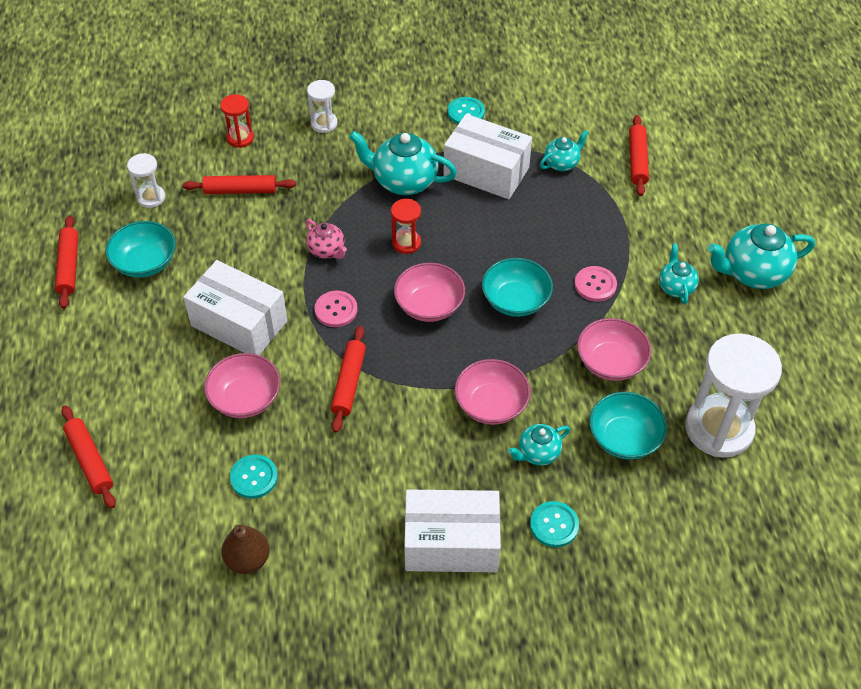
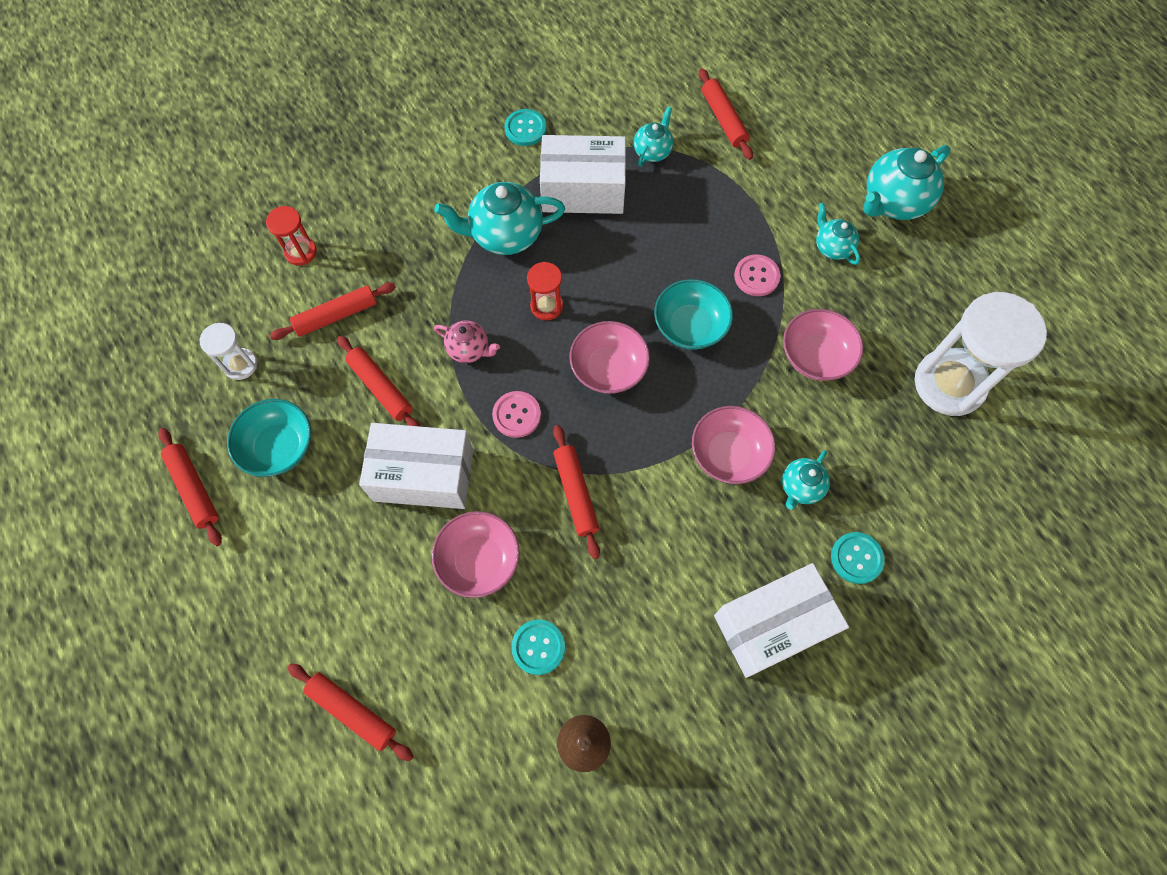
camera: 25 degrees left, 15 degrees up
white hourglass [307,80,338,133] -> none
turquoise bowl [589,392,667,460] -> none
none -> red rolling pin [337,336,421,427]

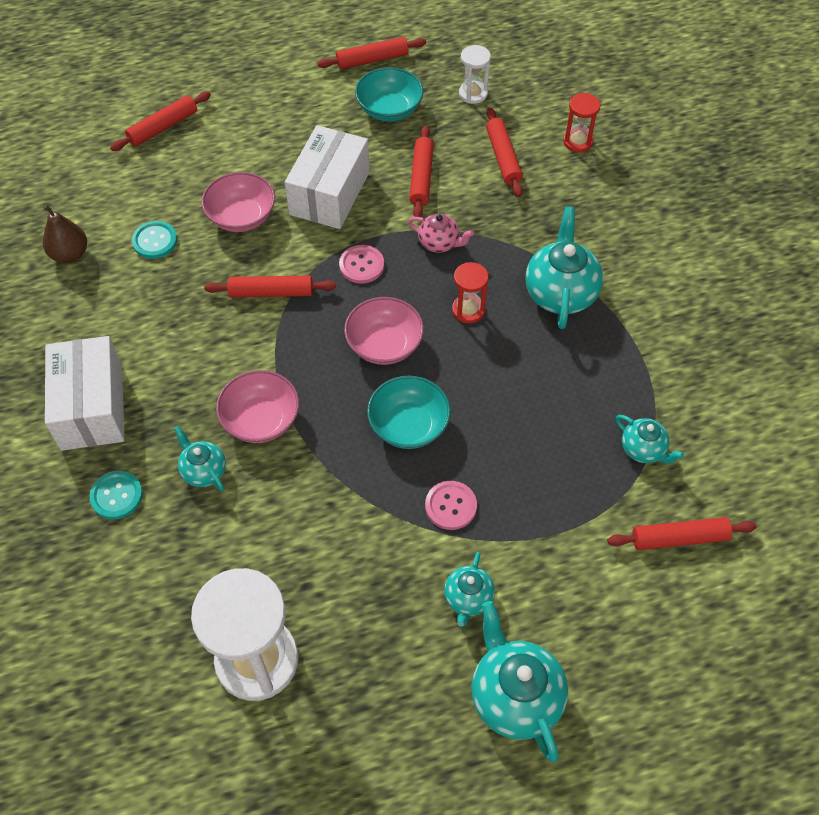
camera: 105 degrees right, 10 degrees down
red rolling pin [337,336,421,427] -> red rolling pin turned 60 degrees counterclockwise [409,126,434,217]
pink teapot [434,320,500,363] -> pink teapot turned 105 degrees counterclockwise [408,213,474,253]
turquoise button [504,109,547,146] -> none
white box [540,135,626,214] -> none
pink bowl [783,309,863,381] -> none
turquoise teapot [816,203,860,265] -> turquoise teapot turned 120 degrees clockwise [444,552,495,627]

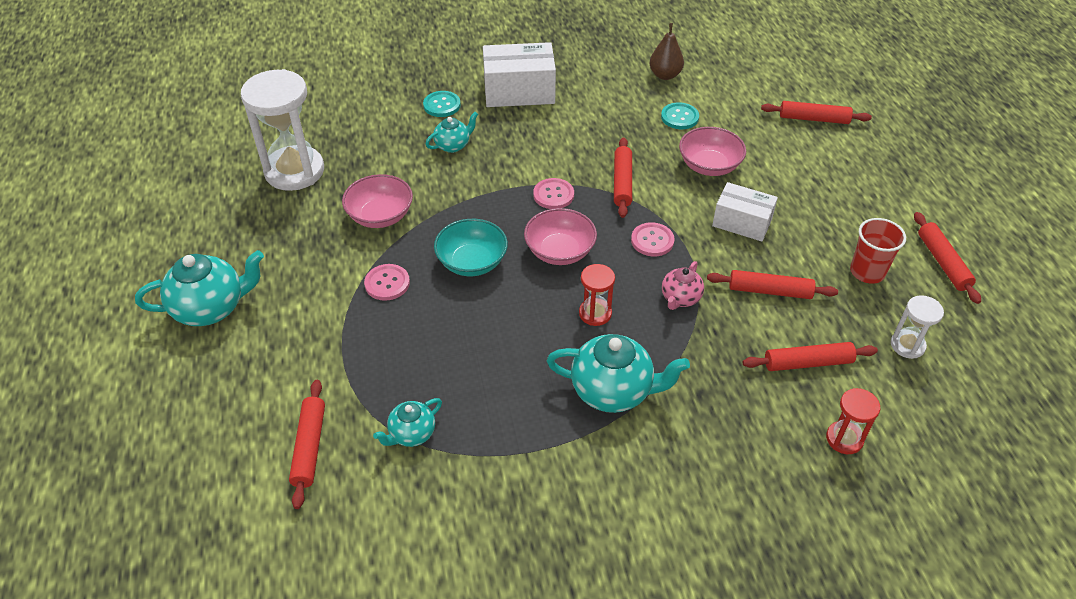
camera: 95 degrees right, 10 degrees down
red rolling pin [110,91,211,151] -> red rolling pin turned 45 degrees counterclockwise [761,101,872,124]
pink bowl [216,370,299,443] -> pink bowl moved to [342,174,413,228]
white box [285,125,369,229] -> white box [712,182,778,241], size x0.66
turquoise bowl [355,67,423,121] -> red cup [850,218,906,284]
turquoise teapot [444,552,495,627] -> none
none -> pink button [533,178,574,209]

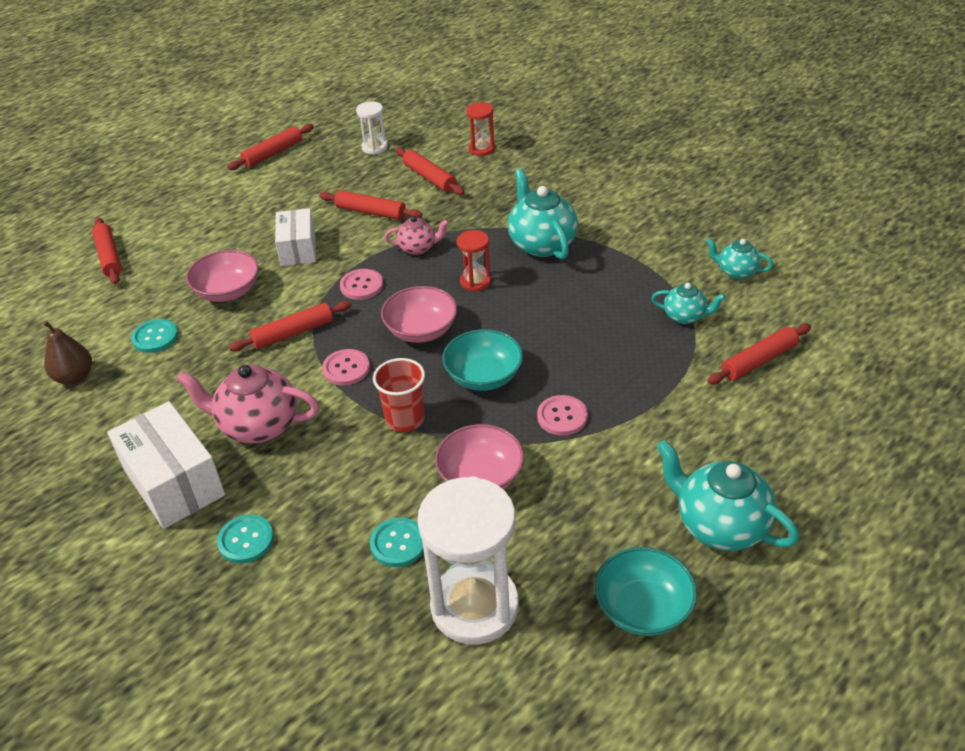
camera: 120 degrees left, 5 degrees down
turquoise teapot [425,112,478,153] -> turquoise teapot moved to [706,238,773,279]
red rolling pin [707,270,838,299] -> red rolling pin turned 45 degrees counterclockwise [319,190,422,220]
red cup [850,218,906,284] -> red cup moved to [373,358,425,432]
none -> pink teapot [176,365,319,443]
none -> turquoise button [370,518,424,567]
none -> turquoise bowl [595,547,697,636]

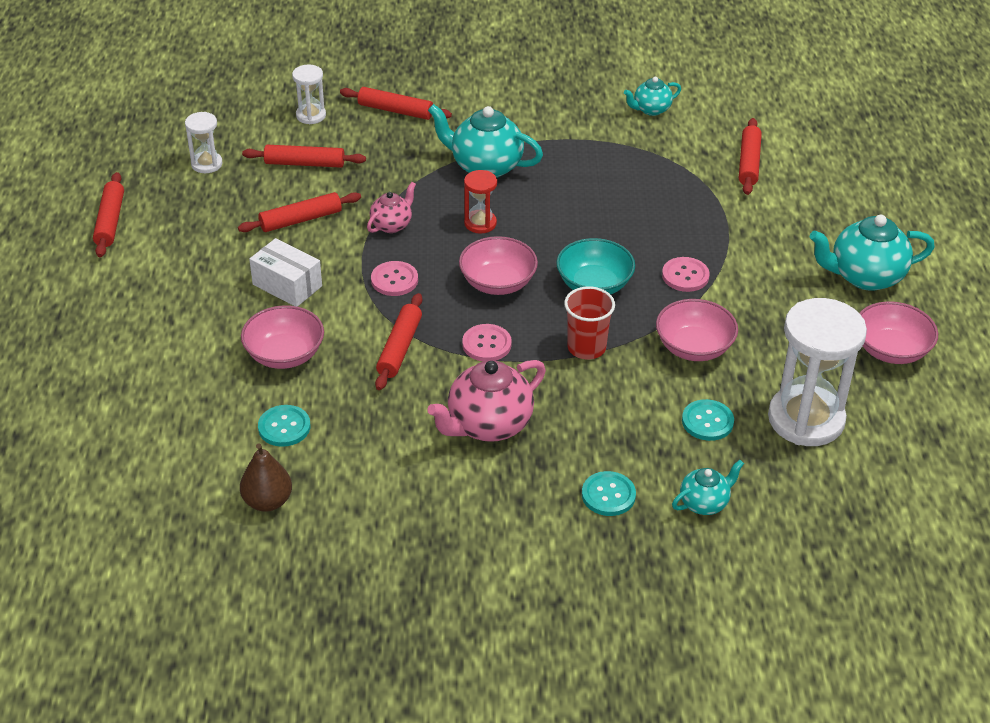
camera: 50 degrees left, 0 degrees up
red rolling pin [92,217,122,284] -> red rolling pin moved to [340,87,452,120]
white box [107,401,225,529] -> none
red hourglass [466,102,495,156] -> white hourglass [292,65,326,124]
turquoise bowl [595,547,697,636] -> pink bowl [860,301,938,364]
turquoise teapot [652,283,726,324] -> turquoise teapot moved to [672,460,744,515]

